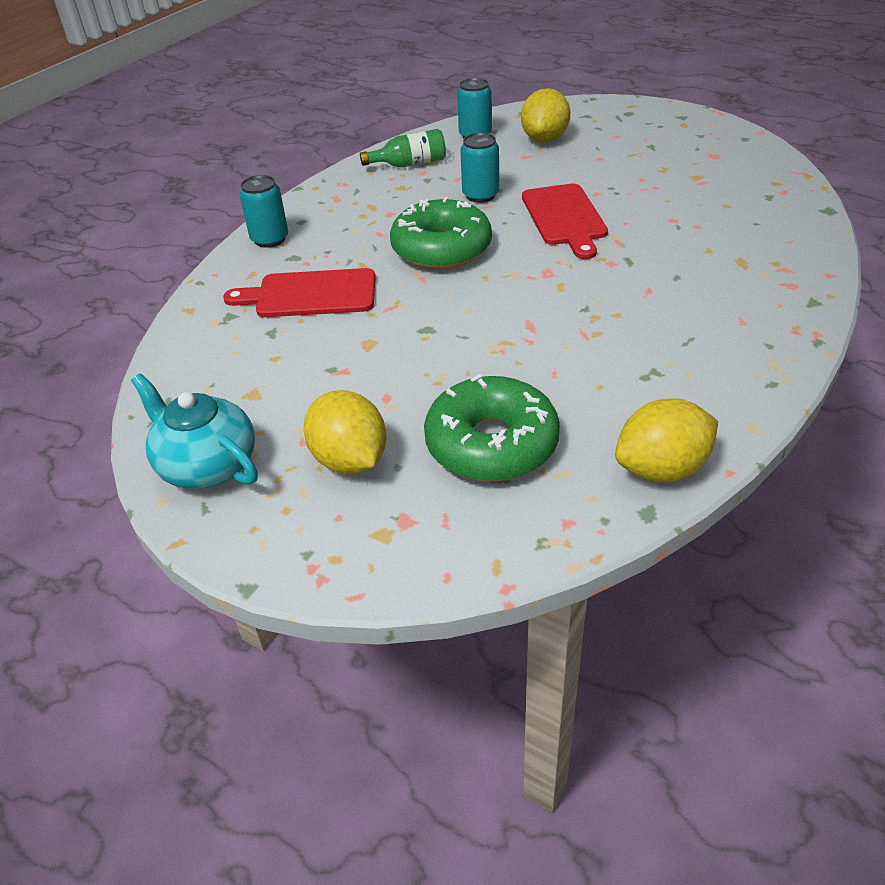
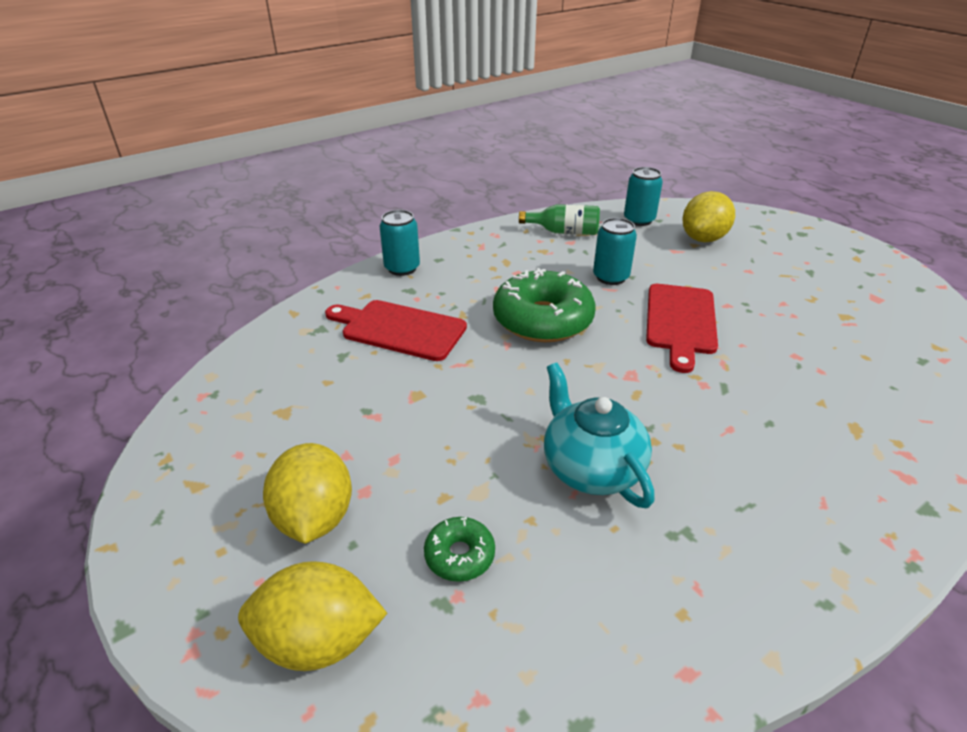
camera: 20 degrees right, 5 degrees down
turquoise teapot [131,373,258,489] -> turquoise teapot moved to [544,363,655,508]
green donut [424,374,560,482] -> green donut [424,517,495,582], size x0.47
yellow lemon [615,398,718,482] -> yellow lemon moved to [238,561,387,671]

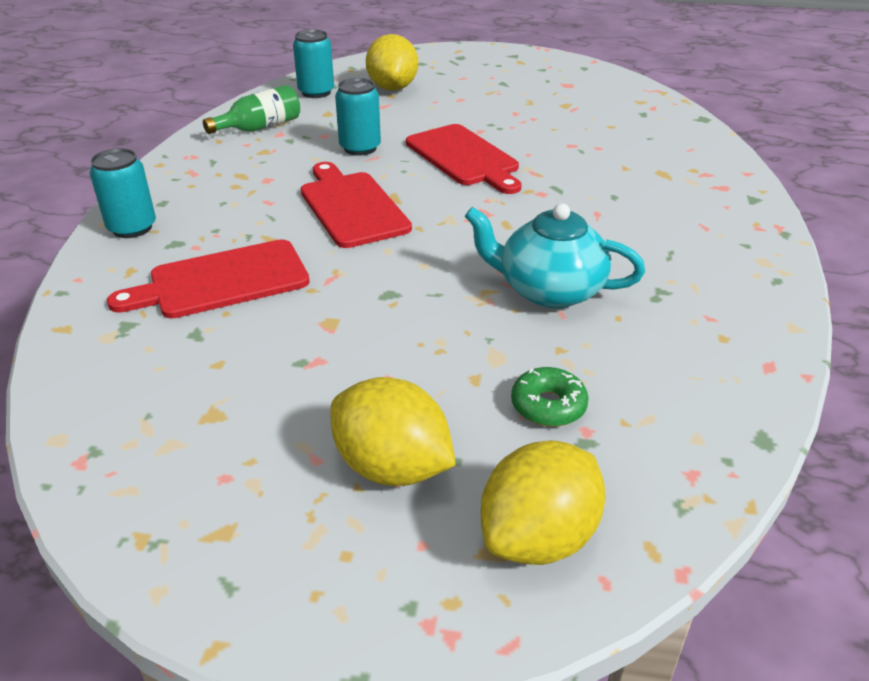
camera: 45 degrees left, 0 degrees up
green donut [493,268,595,342] -> red cutting board [301,162,412,248]

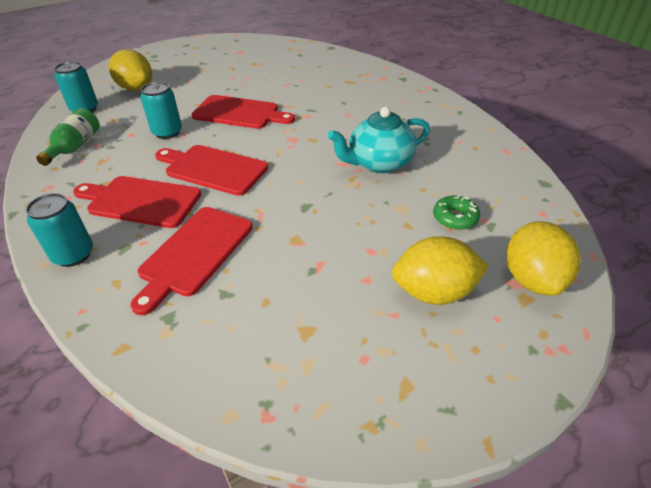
camera: 40 degrees left, 5 degrees up
none -> red cutting board [73,176,201,228]

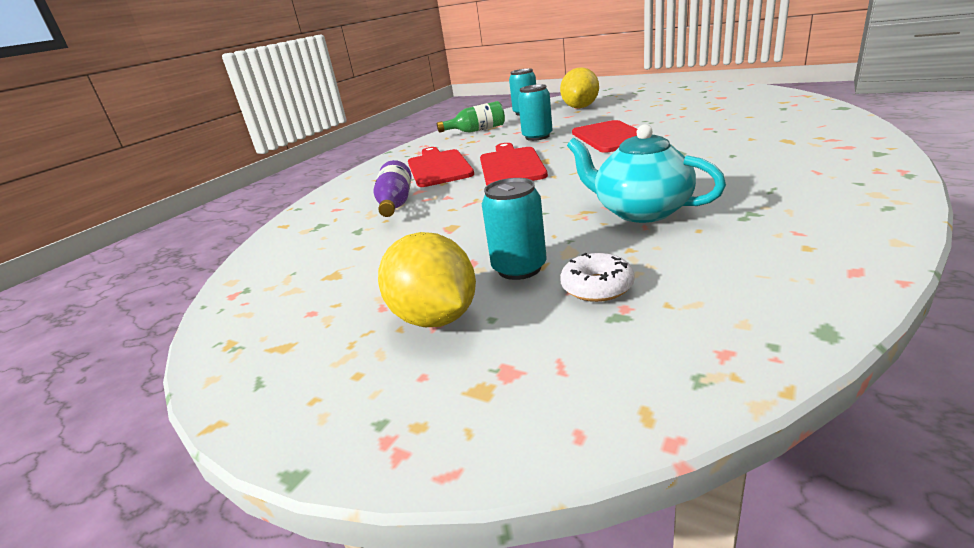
camera: 65 degrees right, 15 degrees down
turquoise can [26,193,93,267] -> turquoise can moved to [482,178,547,280]
red cutting board [130,207,253,315] -> purple bottle [374,160,411,217]
green donut [433,196,480,230] -> white donut [560,253,635,302]
yellow lemon [507,221,581,296] -> none

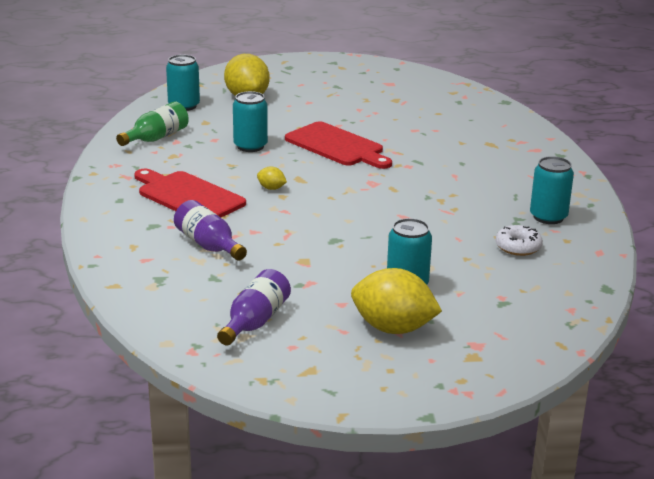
camera: 40 degrees left, 0 degrees up
red cutting board [480,143,548,186] -> yellow lemon [257,167,287,190]
white donut [560,253,635,302] -> white donut moved to [495,225,543,256]
turquoise teapot [567,124,726,223] -> none
none -> purple bottle [217,269,291,345]
none -> turquoise can [530,156,574,224]

